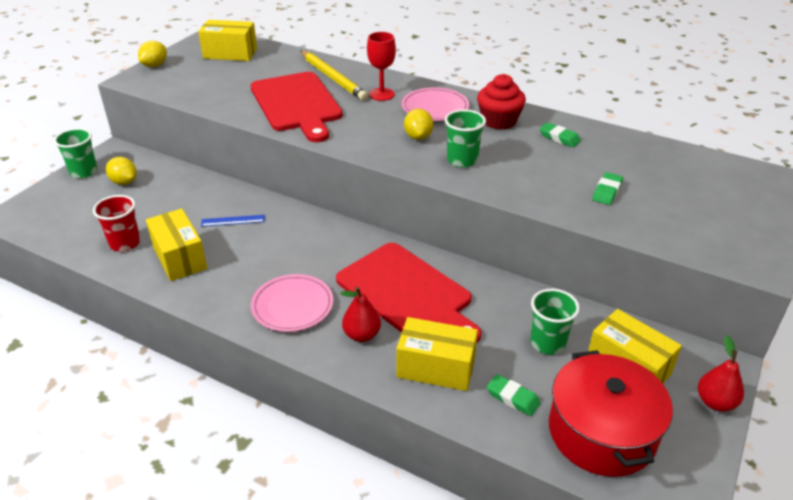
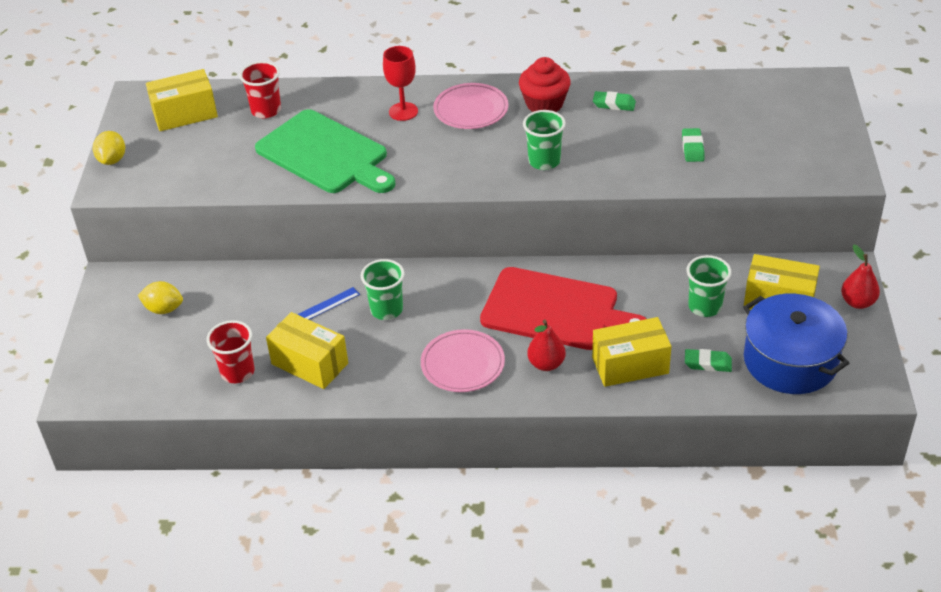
camera: 25 degrees left, 5 degrees up
green cup [54,128,97,179] -> green cup moved to [361,259,404,320]
red cutting board [251,72,343,142] -> green cutting board [255,109,395,193]
yellow pencil [301,50,368,101] -> none
yellow lemon [404,109,434,140] -> none
red pot [549,350,673,477] -> blue pot [743,294,849,394]
none -> red cup [239,61,281,119]

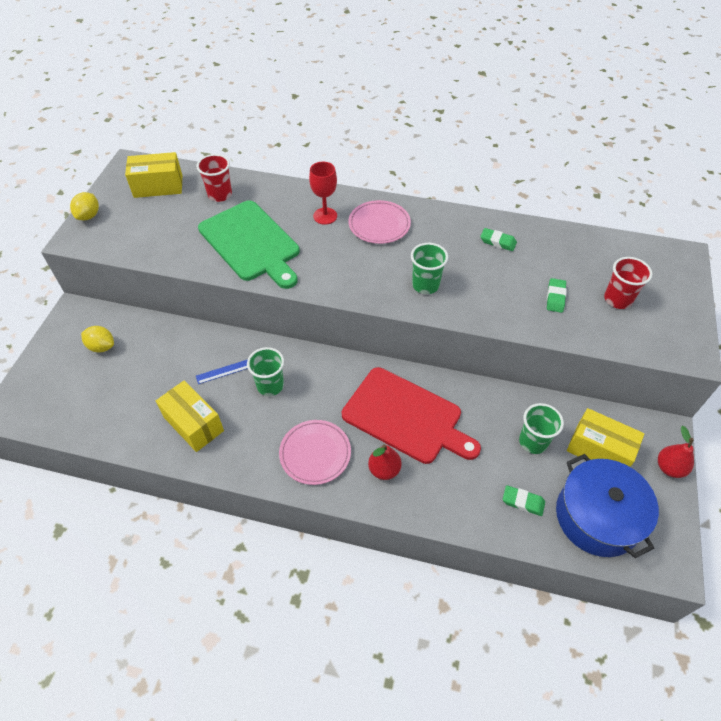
camera: 10 degrees right, 10 degrees up
red cup [207,320,254,383] -> red cup moved to [604,257,653,309]
red cupcake [519,57,571,112] -> none
yellow box [592,317,671,387] -> none

